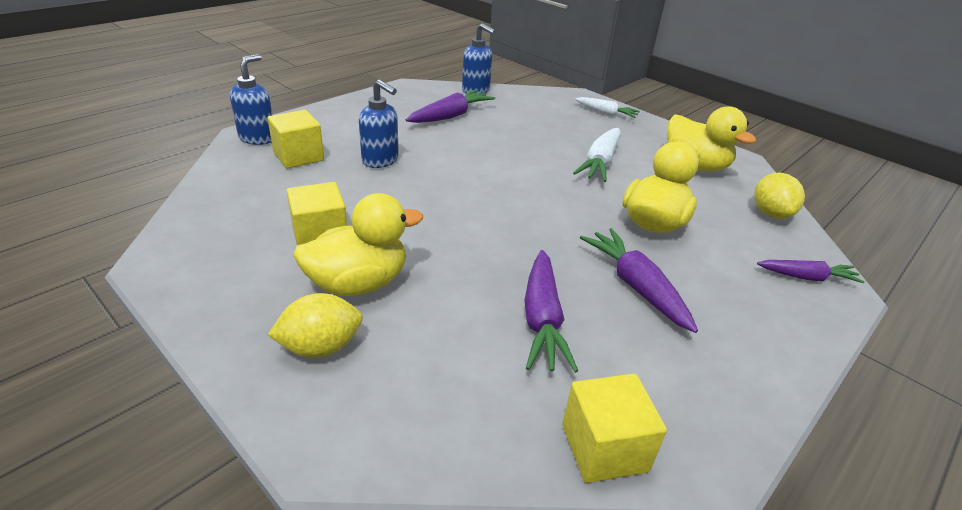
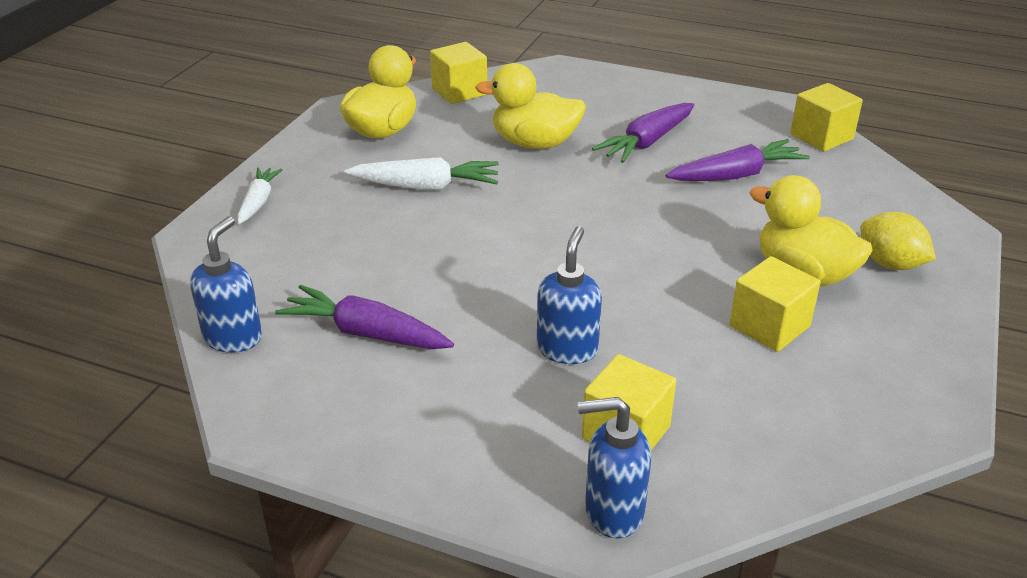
camera: 110 degrees left, 0 degrees up
yellow lemon [754,173,805,219] -> yellow cube [430,42,487,104]
purple carrot [757,260,865,283] -> none

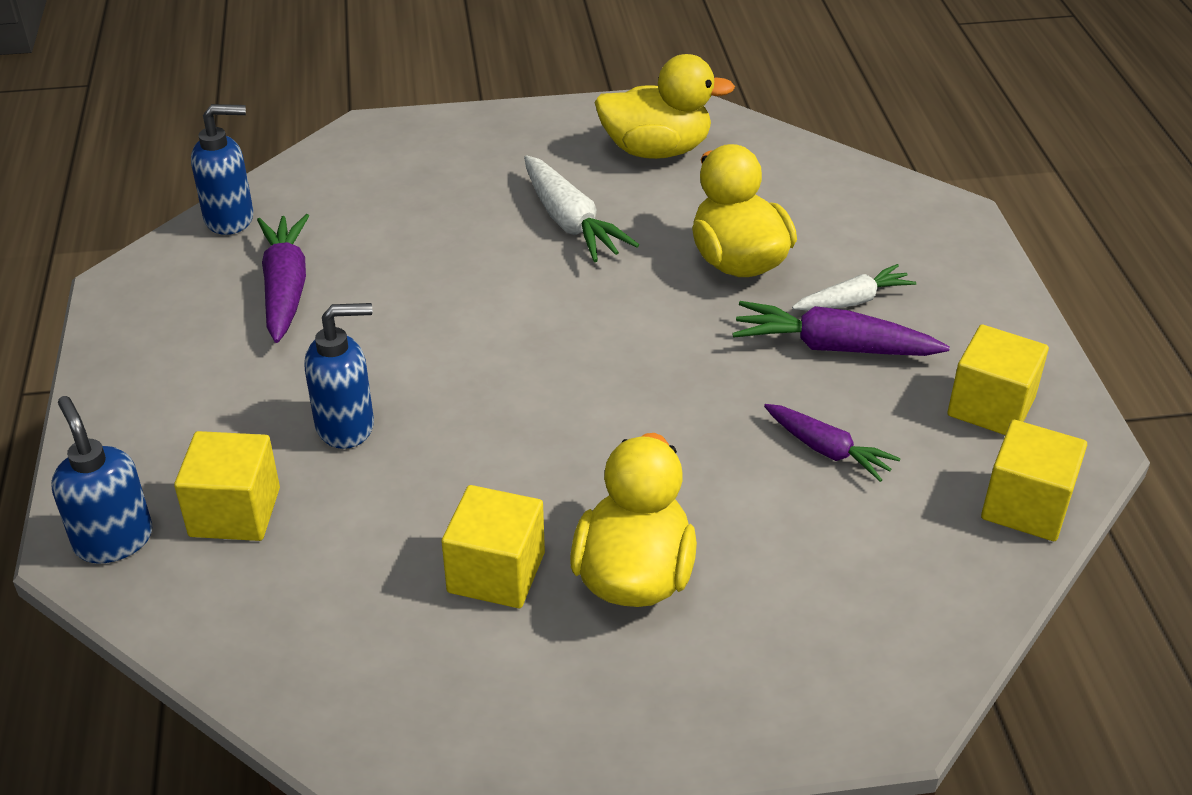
camera: 60 degrees right, 5 degrees up
white carrot [237,167,283,224] -> white carrot moved to [792,264,917,311]
yellow cube [430,42,487,104] -> yellow cube moved to [947,324,1049,435]
purple carrot [666,139,810,181] -> purple carrot [764,404,901,482], size x0.65
yellow lemon [860,212,936,270] -> none

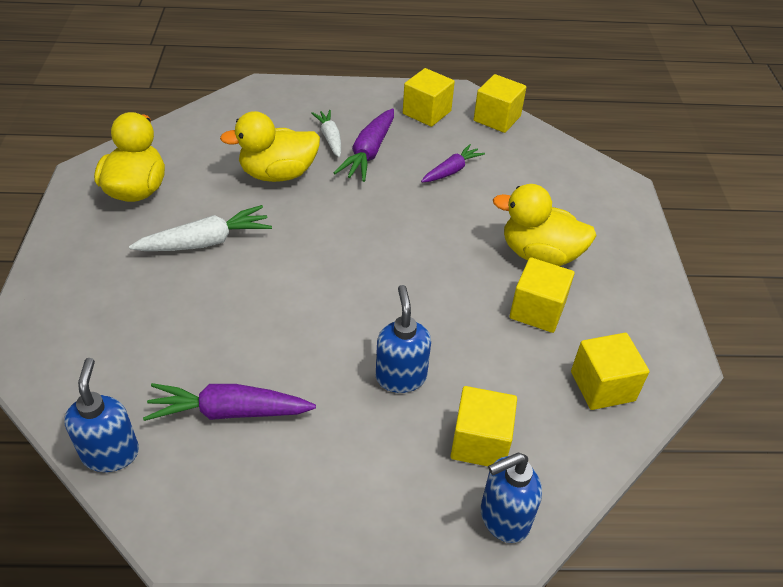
camera: 85 degrees left, 5 degrees up
none -> yellow cube [571,333,649,410]

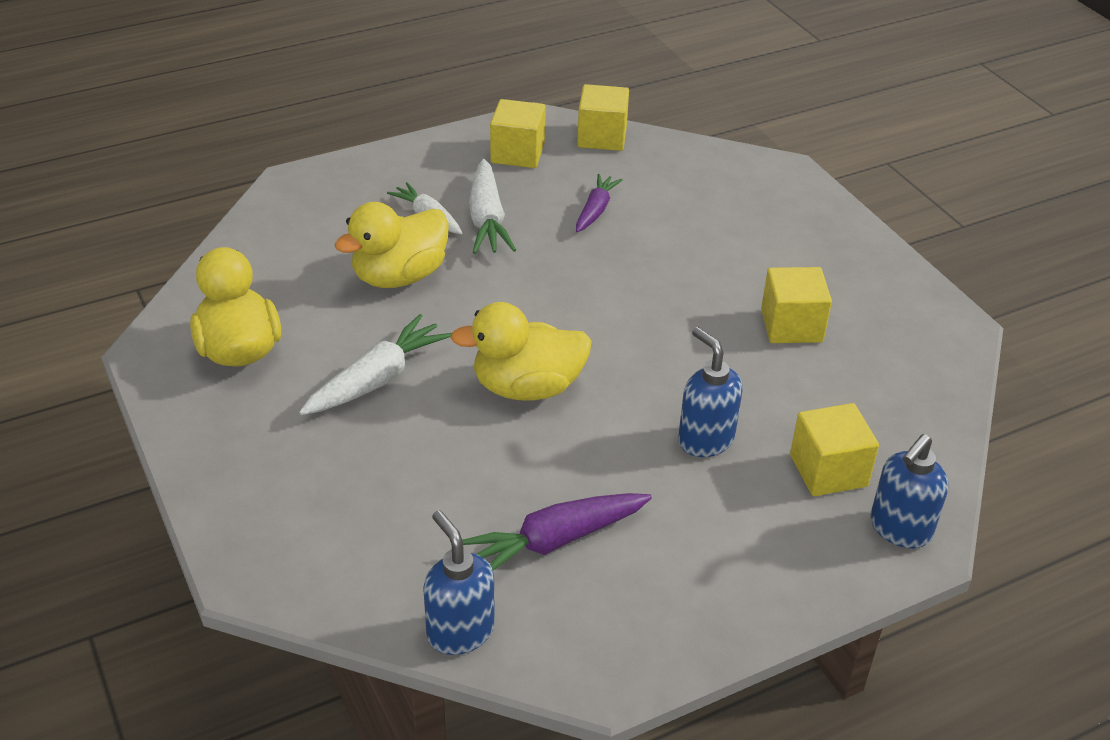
camera: 25 degrees left, 5 degrees down
purple carrot [334,108,394,182] -> white carrot [469,159,516,254]
yellow duck [493,184,597,266] -> yellow duck moved to [450,302,592,400]
yellow cube [571,333,649,410] -> none

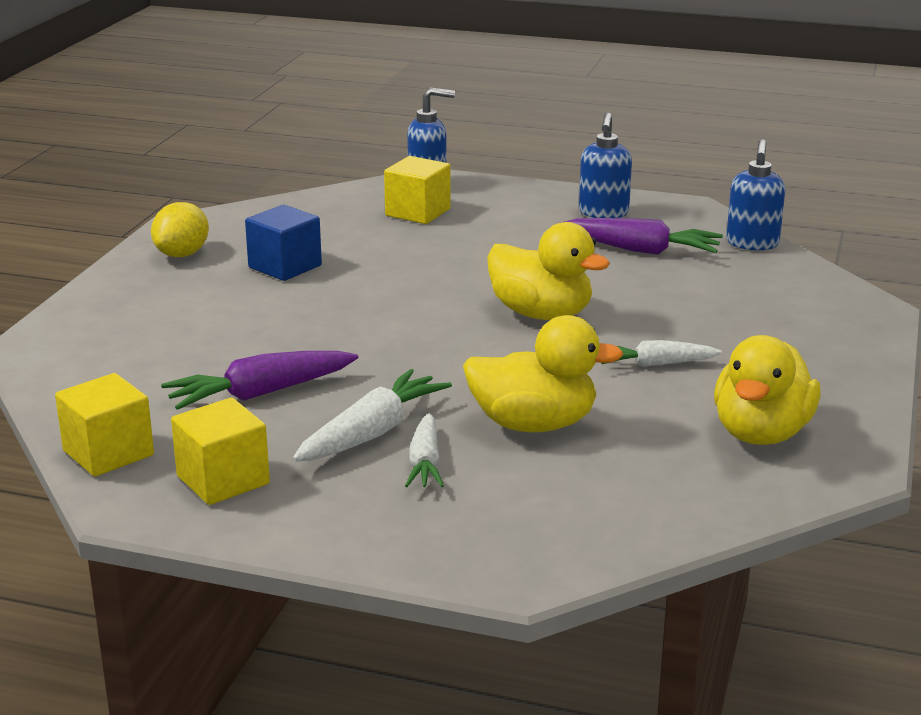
camera: 135 degrees left, 15 degrees down
white carrot [299,314,452,415] -> white carrot [601,340,722,367], size x0.65
purple carrot [576,174,623,232] -> purple carrot [161,351,358,410], size x1.54
blue soap dispenser [678,327,743,457] -> blue soap dispenser moved to [579,113,632,218]
yellow cube [761,267,832,343] -> blue cube [245,205,322,281]
none -> yellow lemon [151,202,209,257]

